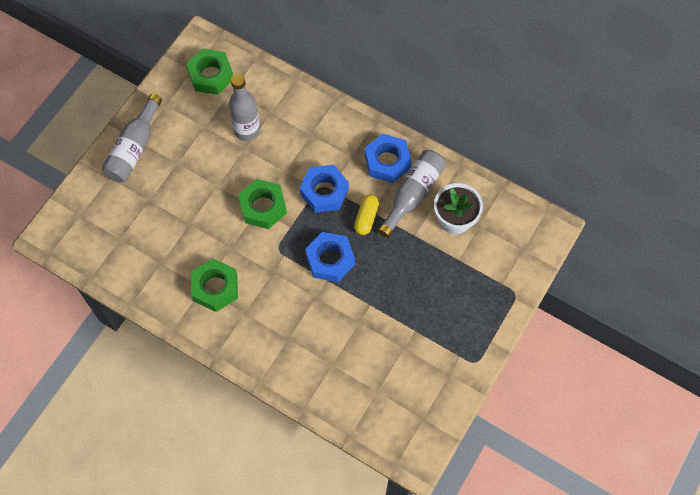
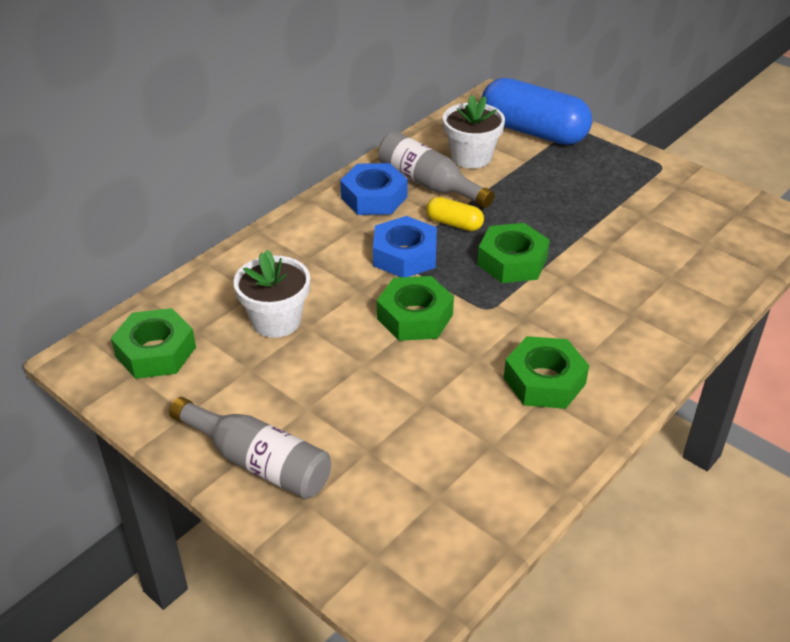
camera: 80 degrees left, 25 degrees down
grey bottle [229,74,260,141] -> white flower pot [233,250,310,338]
blue nut [305,232,355,282] -> green nut [477,223,550,283]
none -> blue capsule [481,78,592,145]

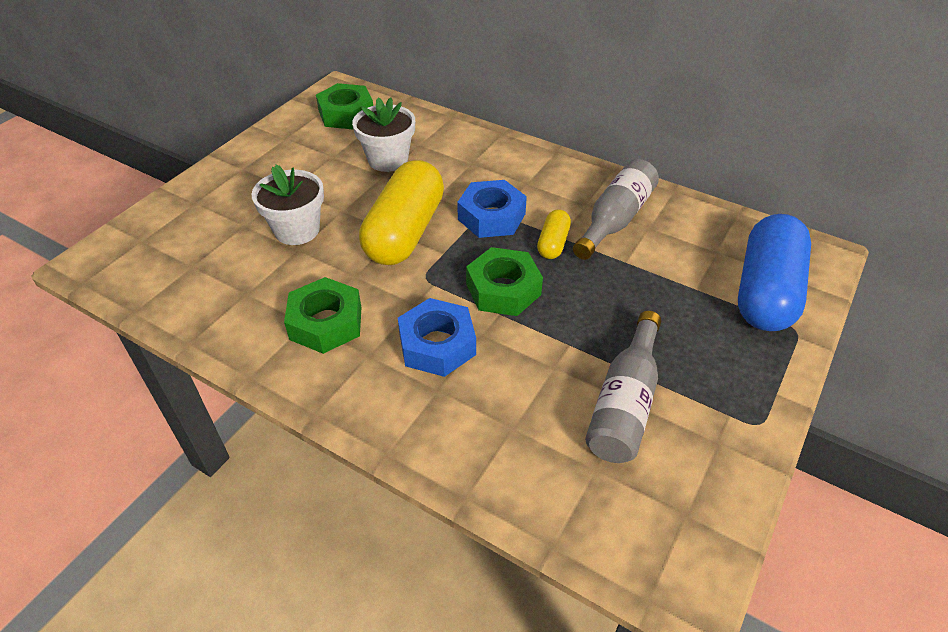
camera: 80 degrees right, 5 degrees up
grey bottle [169,397,331,499] -> grey bottle moved to [585,311,661,463]
blue nut [340,163,408,215] -> blue nut moved to [398,298,476,377]
green nut [377,276,454,341] -> yellow capsule [359,160,444,265]
white flower pot [443,95,505,169] -> white flower pot moved to [252,164,324,245]

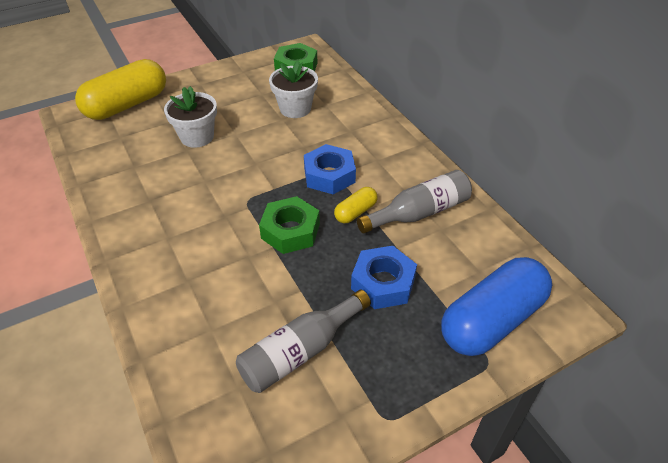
camera: 30 degrees right, 0 degrees up
green nut [284,277,361,354] -> none
yellow capsule [359,160,444,265] -> yellow capsule moved to [75,59,166,120]
blue nut [398,298,476,377] -> blue nut moved to [351,246,417,309]

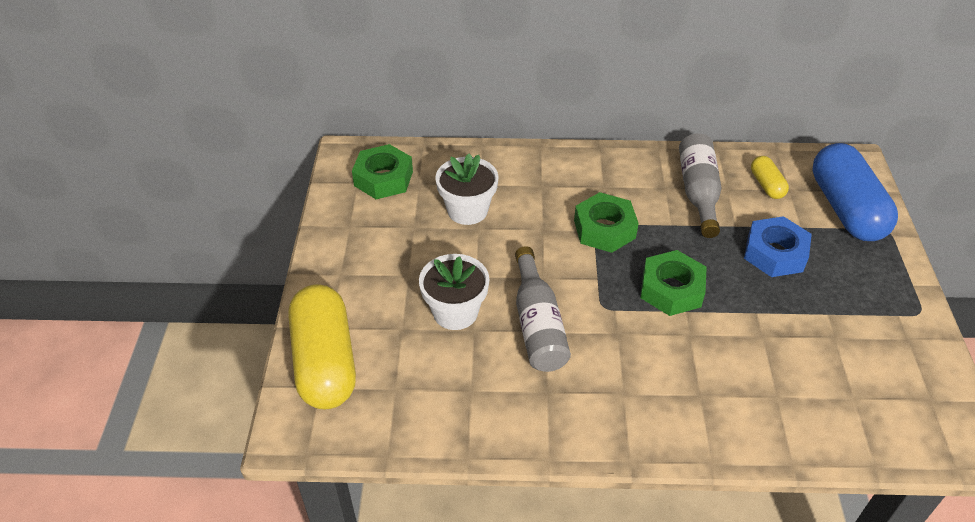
camera: 60 degrees left, 0 degrees up
grey bottle [236,290,371,393] -> grey bottle moved to [515,246,571,372]
blue nut [304,144,356,194] -> green nut [574,192,639,253]
yellow capsule [334,187,378,223] -> yellow capsule moved to [751,156,789,199]

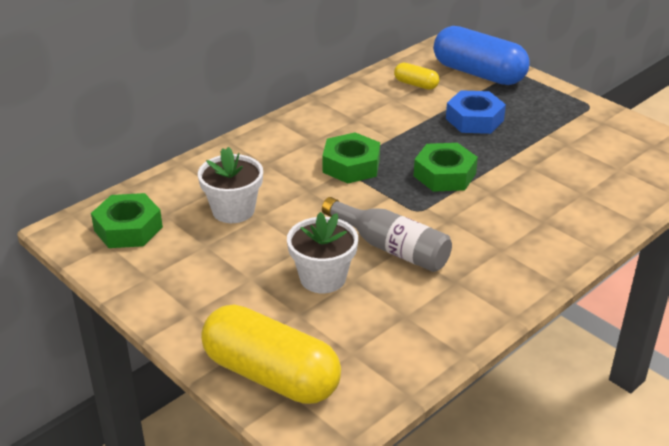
camera: 45 degrees left, 10 degrees down
grey bottle [679,133,721,238] -> none

